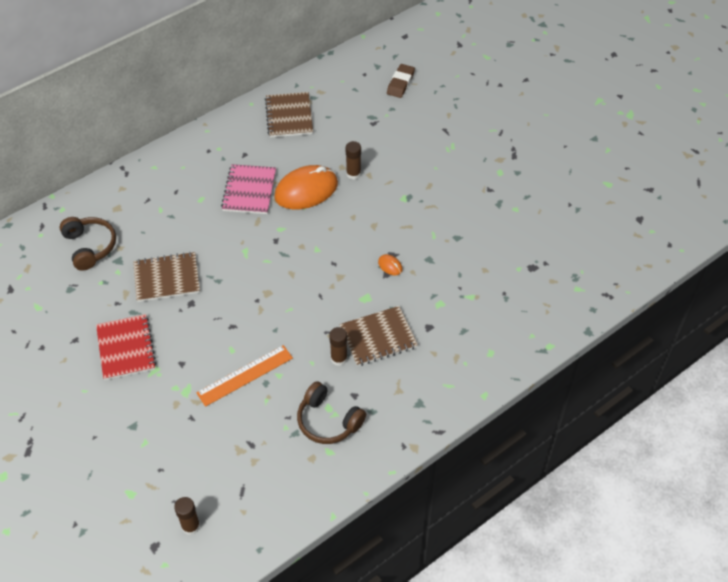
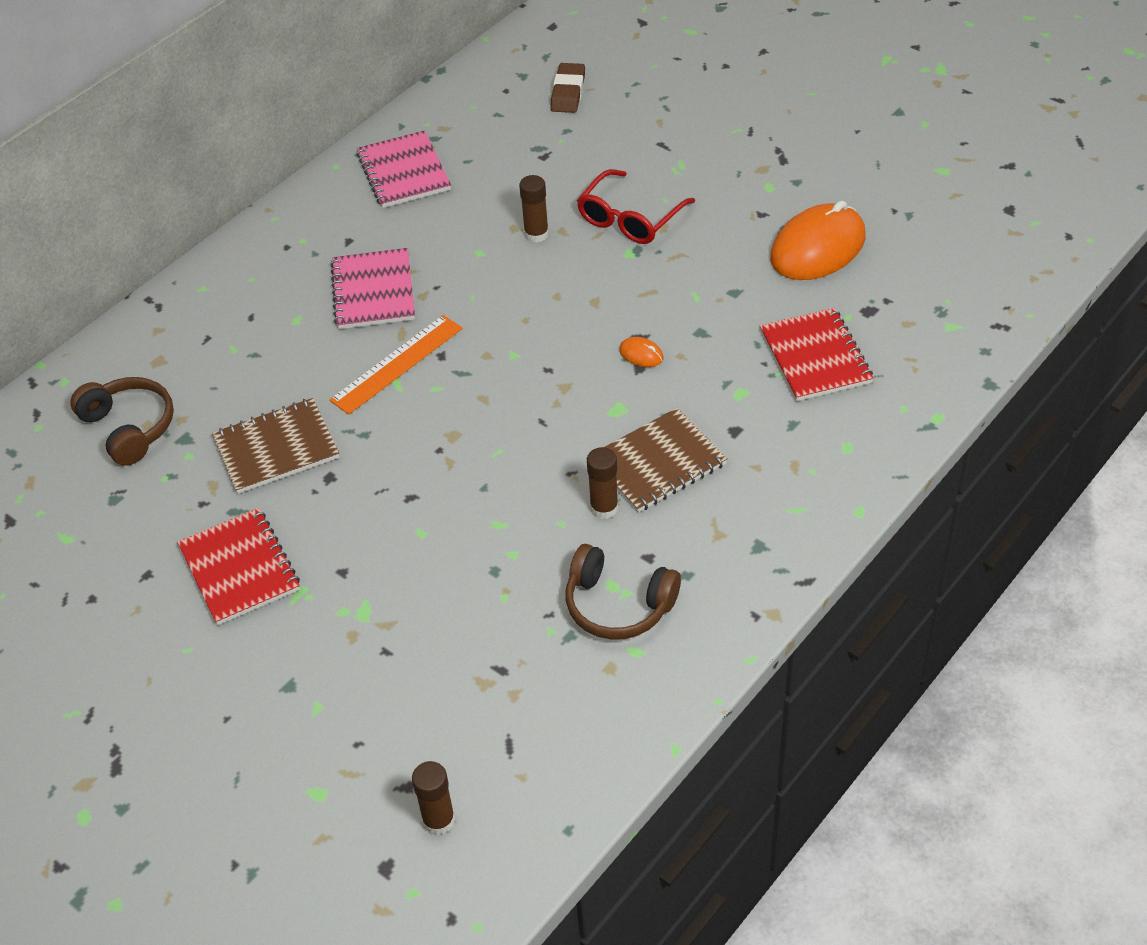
camera: 10 degrees left, 5 degrees down
orange ruler [196,345,293,407] -> orange ruler moved to [329,315,463,415]
brown notebook [265,92,313,138] -> pink notebook [357,130,451,208]
orange mouse [274,165,338,210] -> orange mouse moved to [770,201,866,280]
none -> red glasses [577,169,695,244]
none -> red notebook [760,308,874,401]

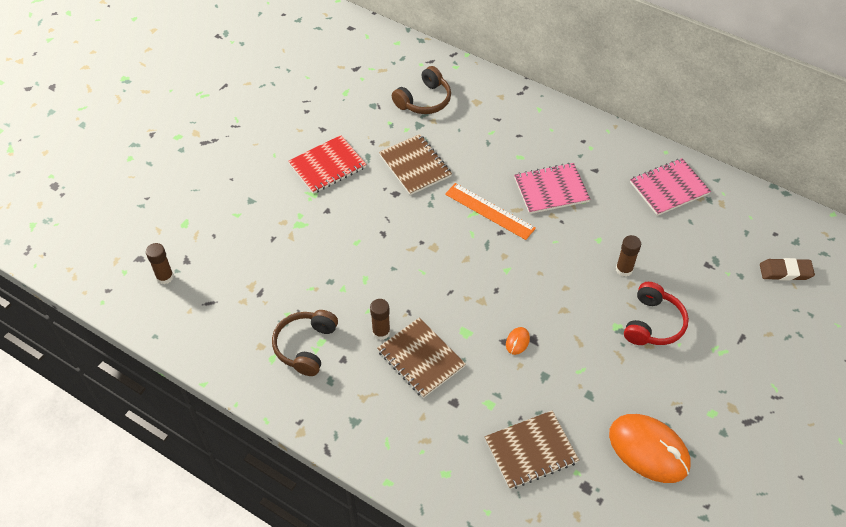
camera: 80 degrees right, 5 degrees up
red glasses [577,169,695,244] -> red headphones [624,282,689,345]
red notebook [760,308,874,401] -> brown notebook [485,411,579,489]

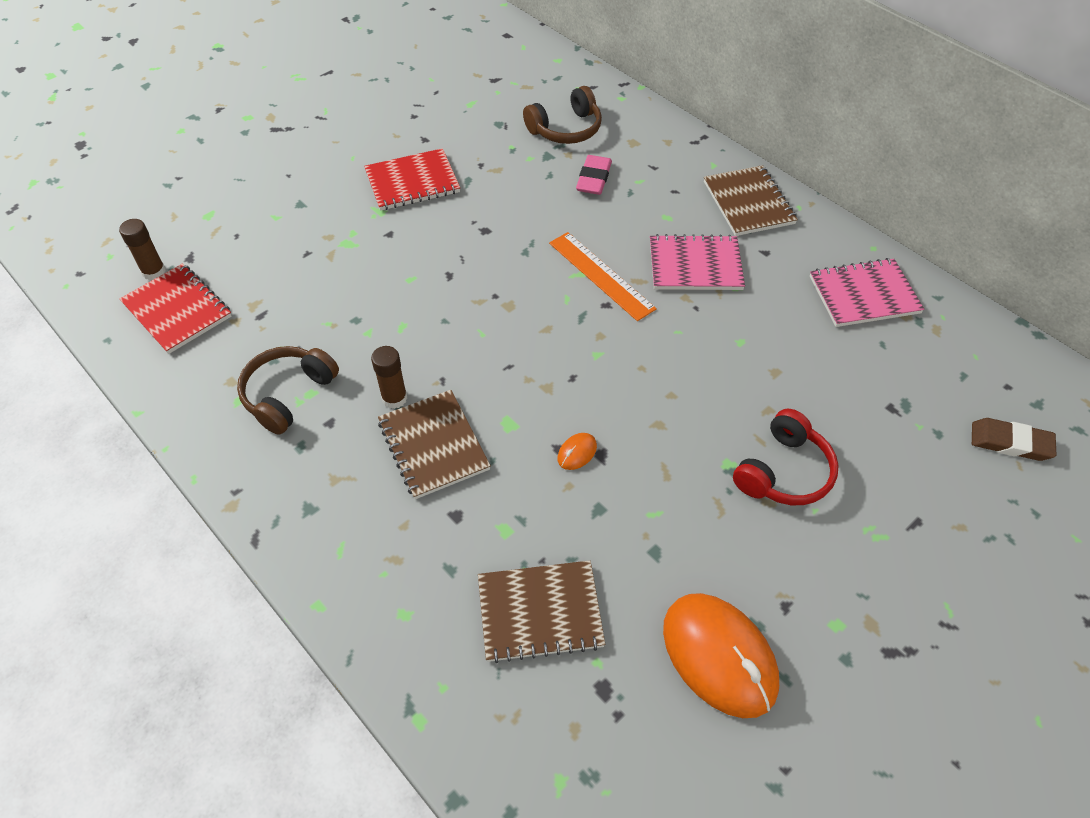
camera: 15 degrees right, 0 degrees up
brown notebook [379,134,452,195] -> brown notebook moved to [704,165,798,236]
brown glue stick [616,235,641,277] -> none
none -> red notebook [119,263,232,354]
none -> pink eraser [576,155,612,195]

